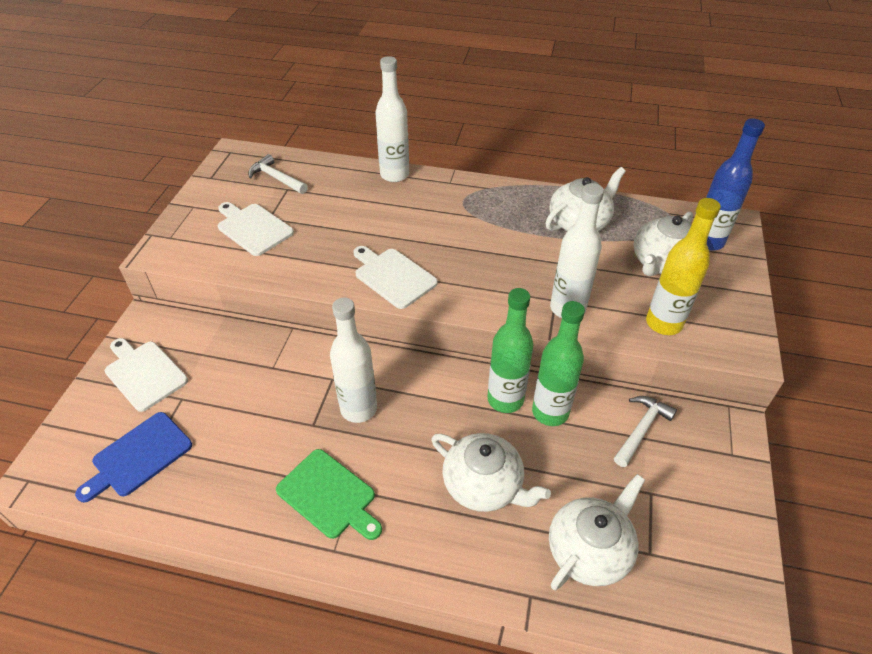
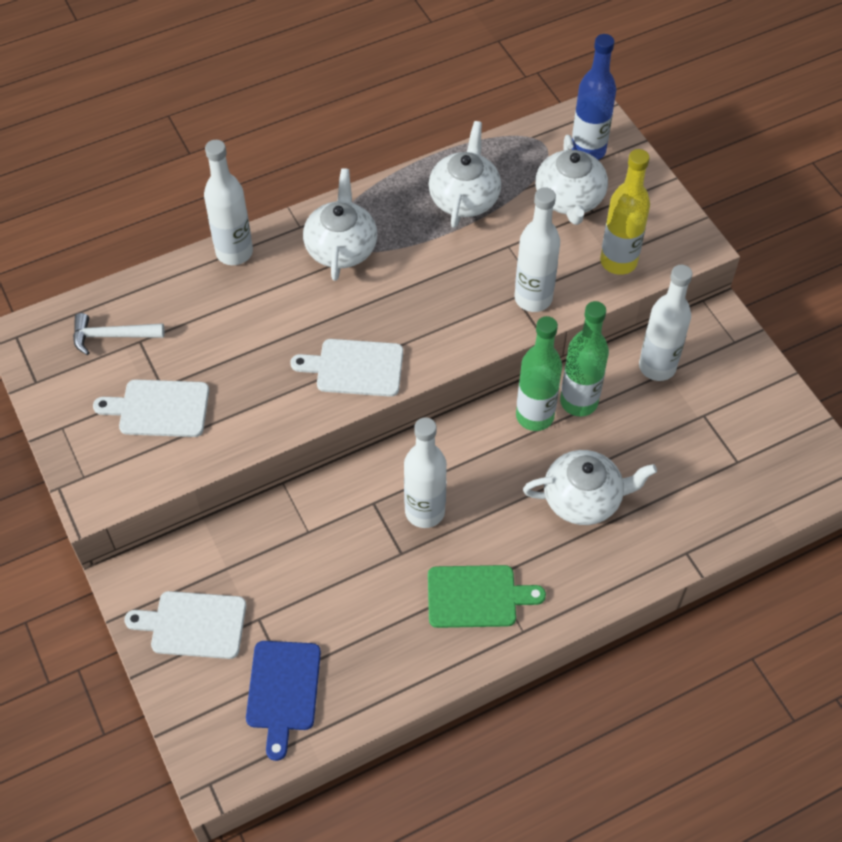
camera: 40 degrees left, 10 degrees up
white teapot [549,474,645,590] -> white teapot moved to [303,168,377,281]
white hammer [614,396,677,467] -> white bottle [639,265,692,381]

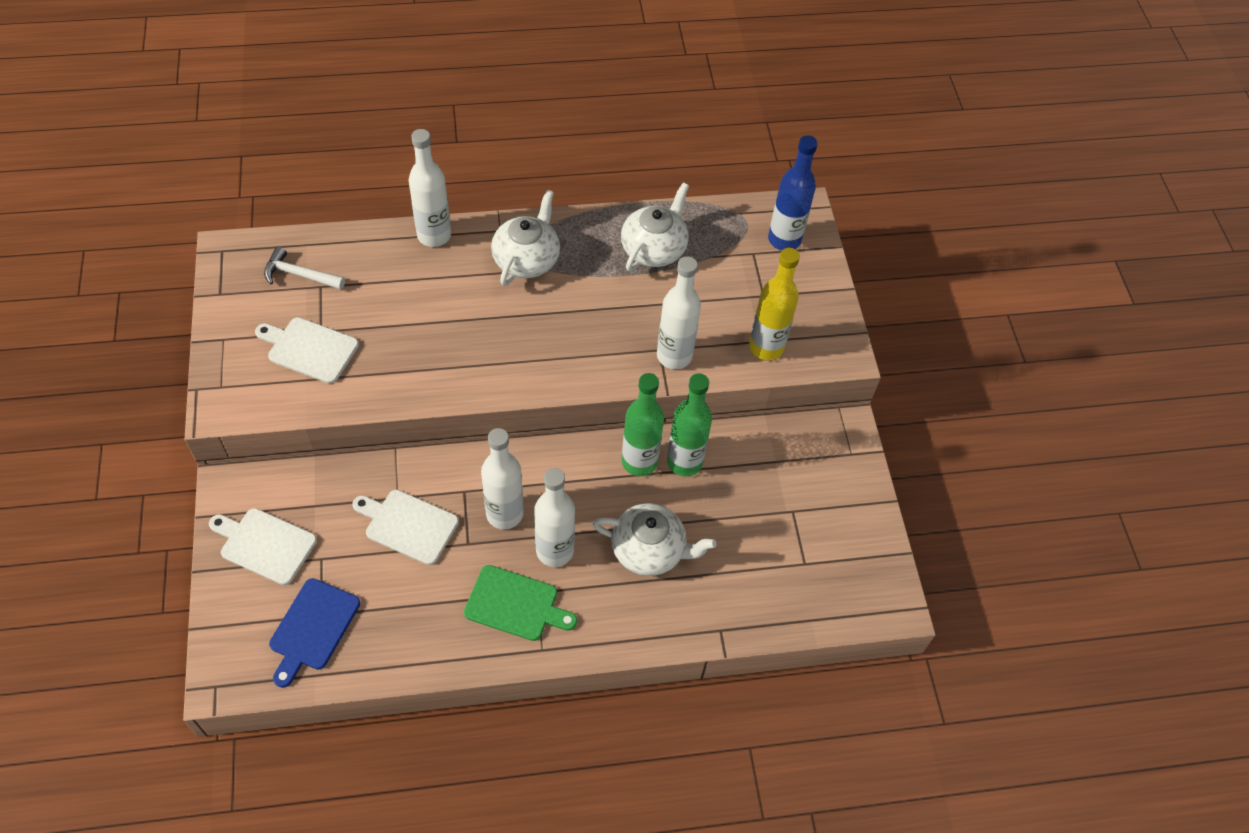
camera: 15 degrees right, 0 degrees up
white cutting board [290,339,403,397] -> white cutting board moved to [352,490,459,565]
white teapot [535,135,608,225] -> none
white bottle [639,265,692,381] -> white bottle moved to [534,468,575,567]

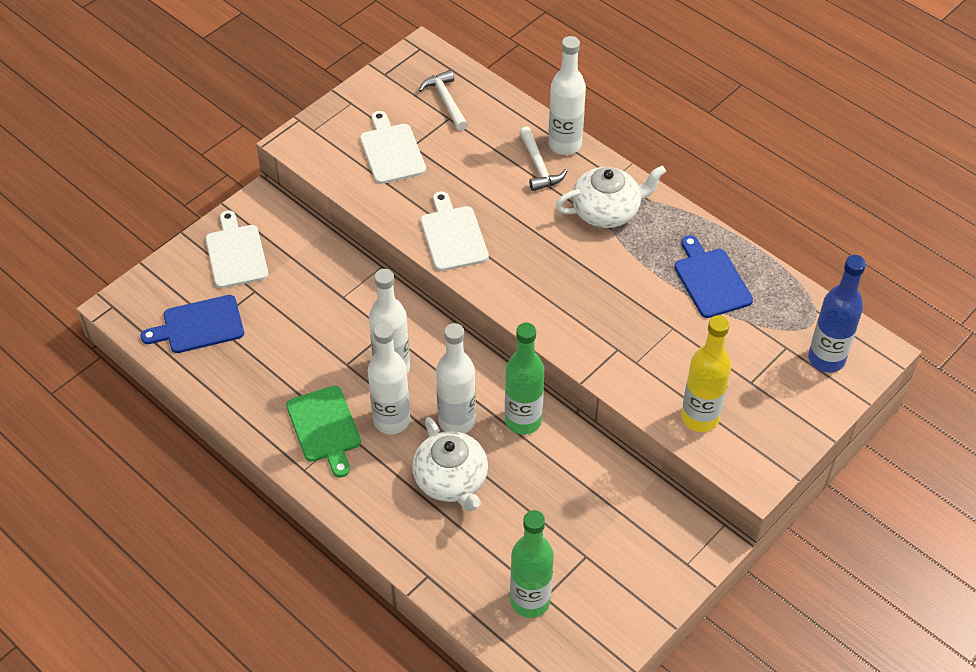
camera: 55 degrees right, 5 degrees down
white cutting board [352,490,459,565] -> white cutting board moved to [421,191,489,271]
white teapot [621,183,689,272] -> blue cutting board [674,235,753,318]
white bottle [657,256,701,369] -> white bottle moved to [436,323,476,434]
green bottle [667,373,712,476] -> green bottle moved to [510,510,554,618]
none -> white hammer [519,127,567,191]

